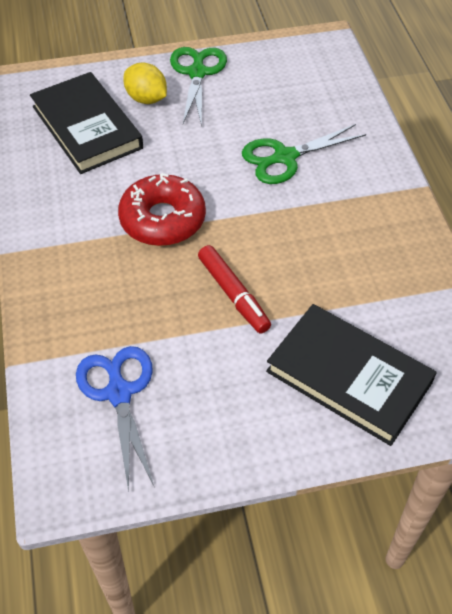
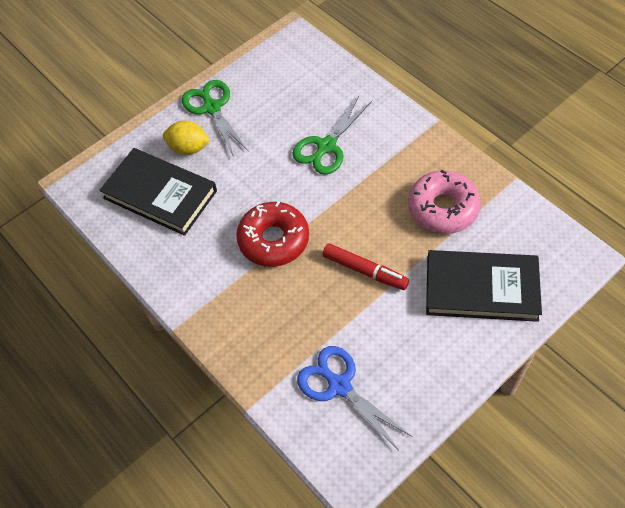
camera: 25 degrees left, 5 degrees up
none -> pink donut [408,170,481,234]

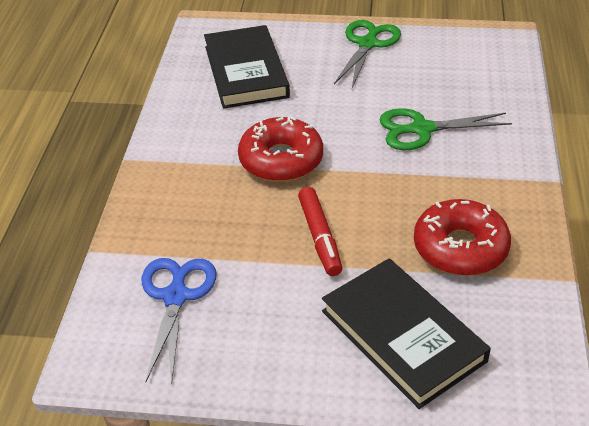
camera: 45 degrees right, 15 degrees down
yellow lemon [163,120,210,155] -> none
pink donut [408,170,481,234] -> red donut [414,199,511,276]

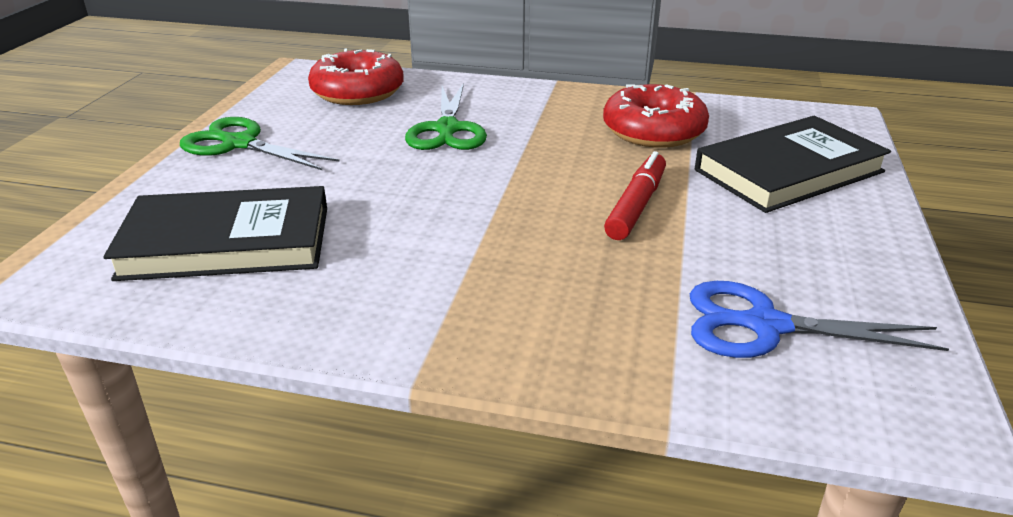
camera: 85 degrees left, 10 degrees down
red donut [238,116,323,182] -> red donut moved to [308,48,404,105]
red marker [298,187,342,276] -> red marker turned 60 degrees counterclockwise [604,151,666,240]

